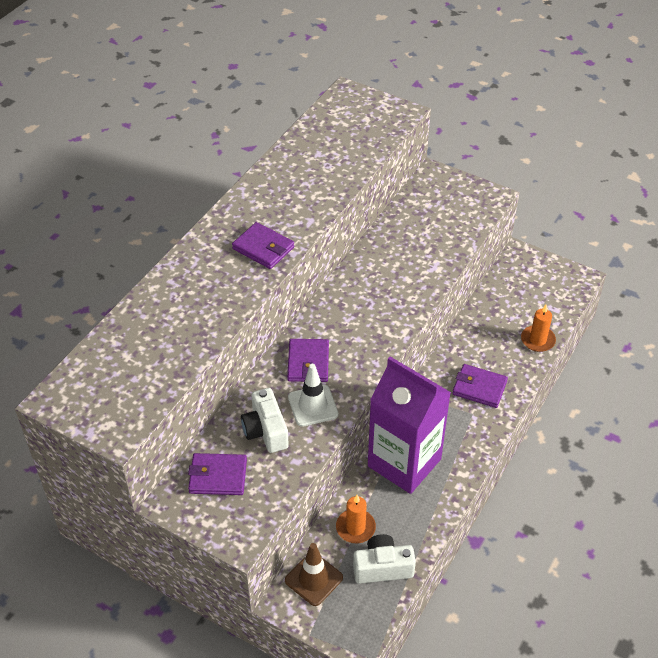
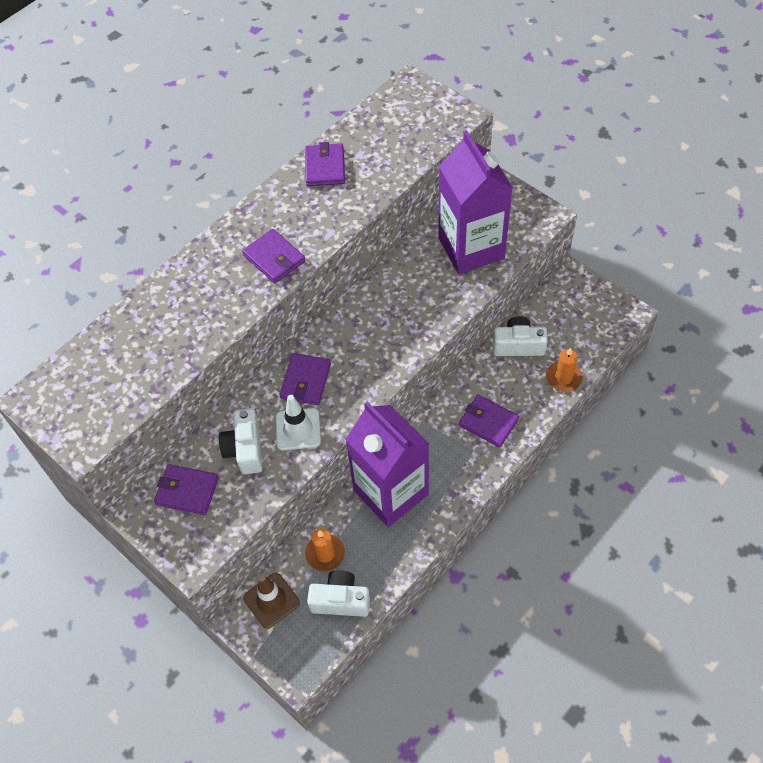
camera: 15 degrees right, 10 degrees up
none -> purple wallet [305,142,345,186]
none -> purple carton [438,130,513,274]
none -> white camera [493,316,548,356]

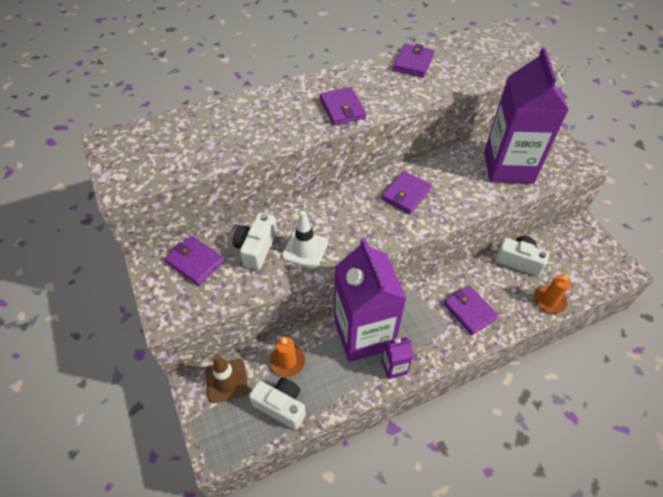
camera: 20 degrees right, 5 degrees down
purple wallet [280,353,331,405] -> purple wallet moved to [381,171,432,214]
none -> purple carton [382,337,413,379]

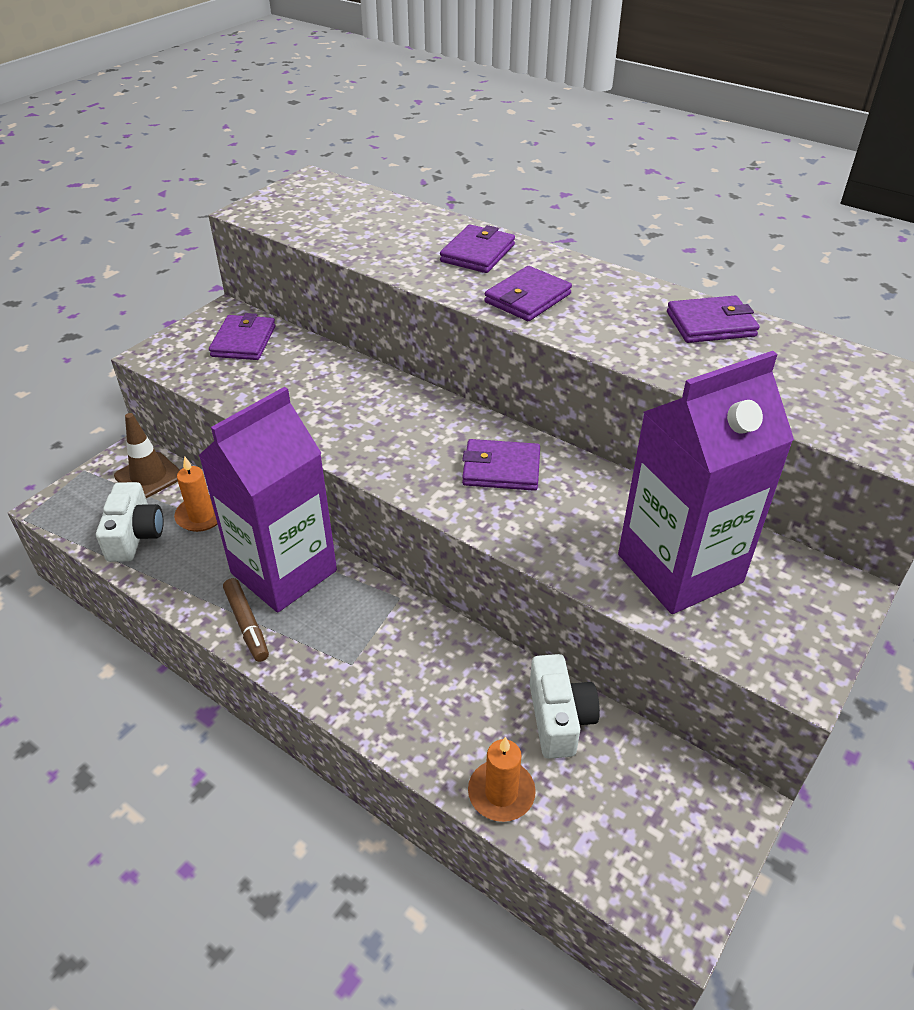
camera: 60 degrees right, 10 degrees down
white camera [233,213,277,270] -> none
white traffic cone [282,211,328,268] -> none
purple carton [382,337,413,379] -> brown marker [223,578,269,662]
purple wallet [443,285,498,335] -> purple wallet moved to [440,225,515,273]

